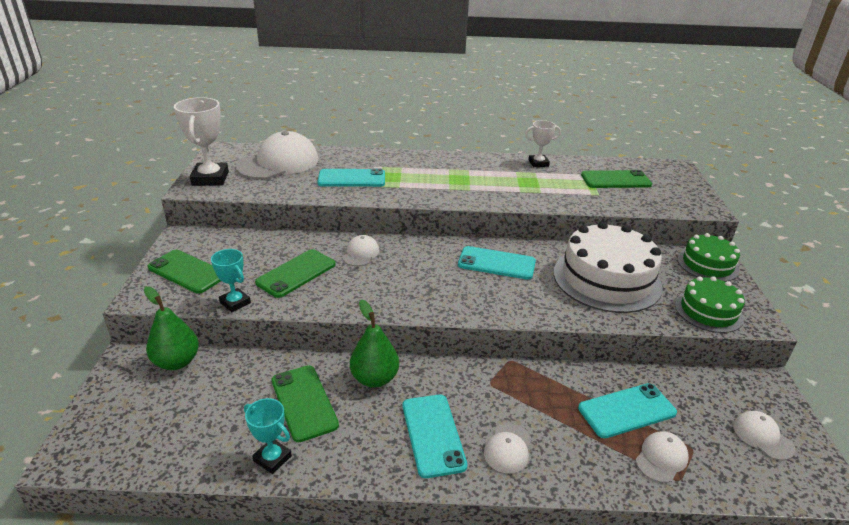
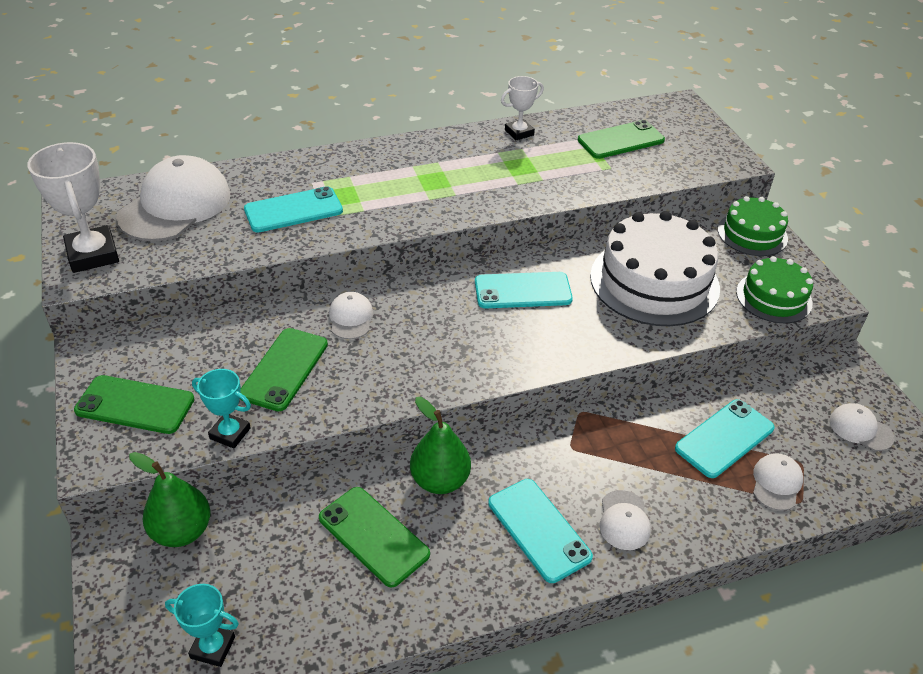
camera: 20 degrees left, 10 degrees up
turquoise trophy [244,398,292,474] -> turquoise trophy moved to [165,584,239,667]

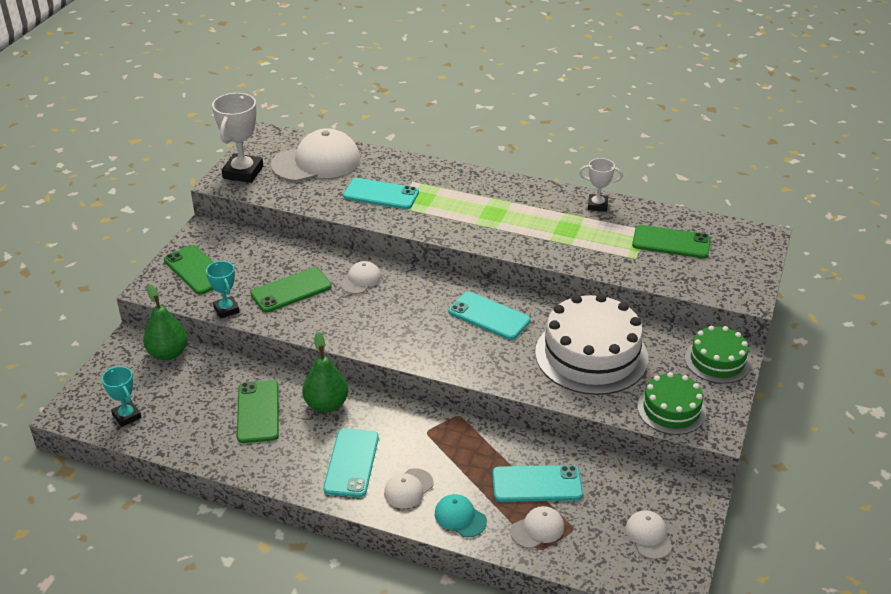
camera: 40 degrees right, 5 degrees down
none -> turquoise cap [435,494,487,537]

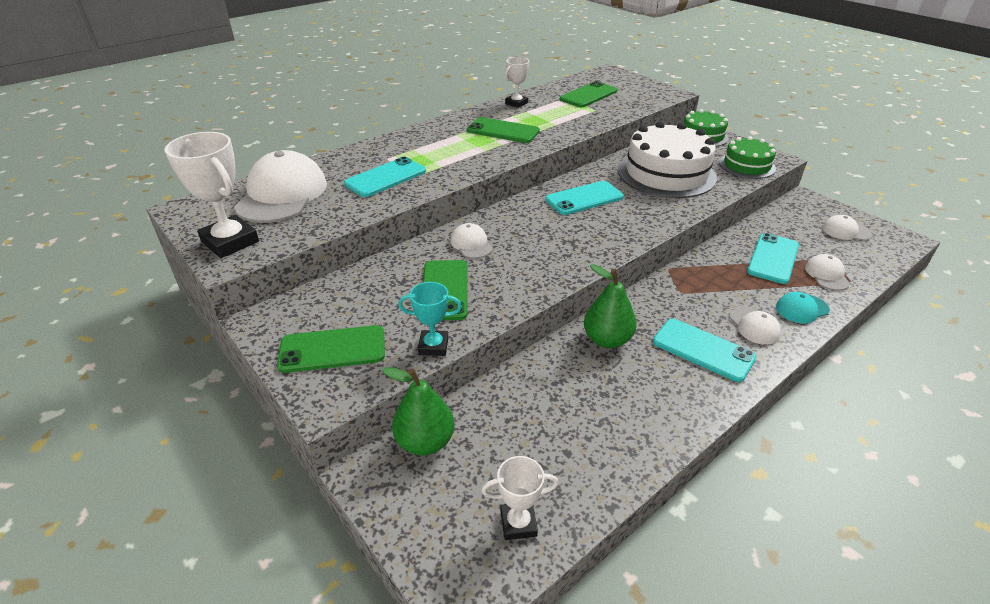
camera: 60 degrees left, 0 degrees up
turquoise trophy [102,366,142,427] -> white trophy [481,456,559,540]
green phone [237,380,279,443] -> green phone moved to [467,117,540,143]

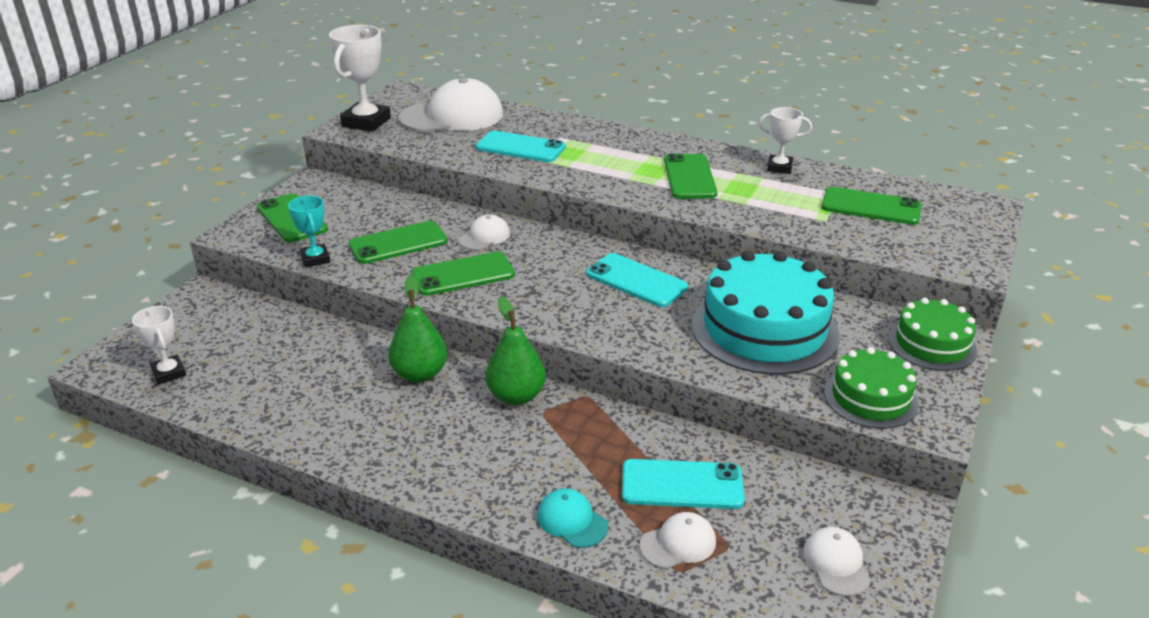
camera: 65 degrees right, 5 degrees down
green pear [382,367,455,455] -> green pear moved to [486,296,546,405]
white cake [618,121,717,198] -> turquoise cake [691,251,840,375]
turquoise phone [653,319,757,382] -> none
white cap [729,307,781,345] -> none
none -> green phone [411,252,515,296]

